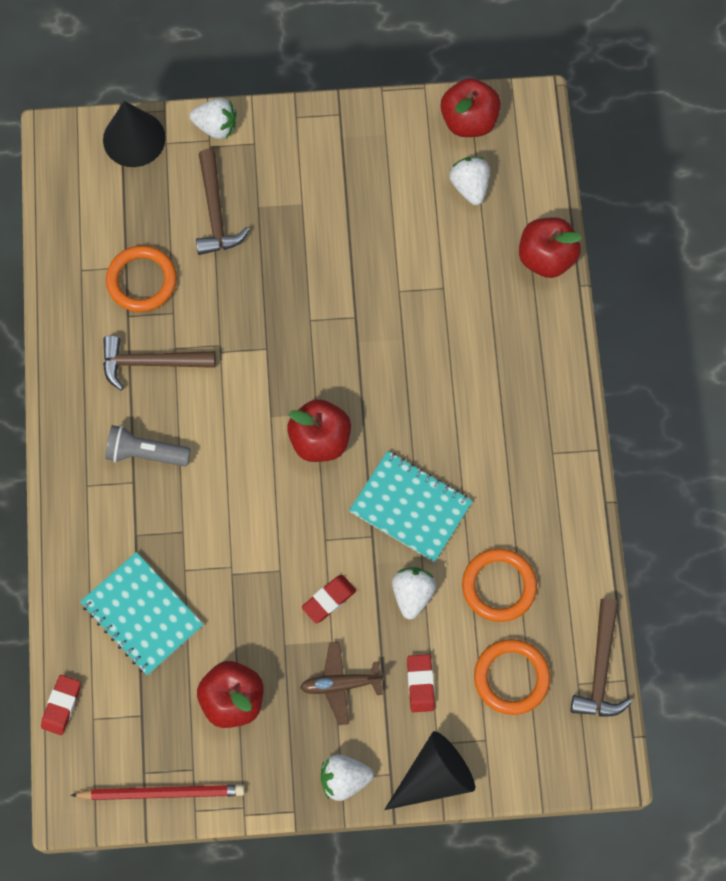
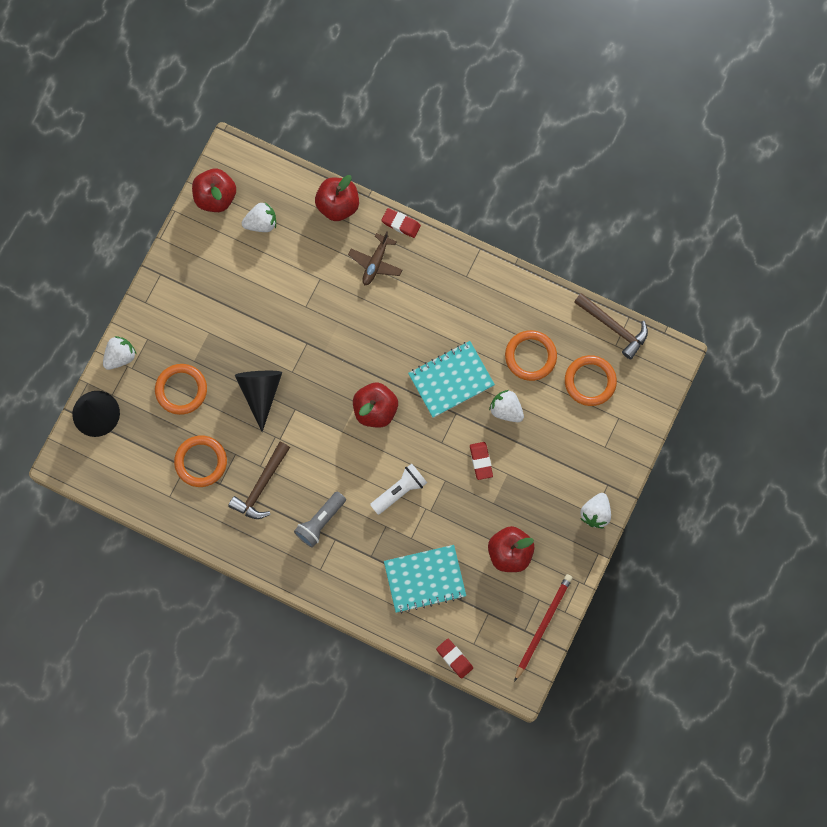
camera: 60 degrees left, 5 degrees up
brown hammer [196,149,249,255] -> orange ring [155,364,207,415]
brown plane [300,642,384,725] -> brown plane moved to [348,231,402,285]
black cone [384,731,475,810] -> black cone moved to [235,371,282,432]
red eraser [407,654,435,712] -> red eraser moved to [381,208,421,238]
white strawberry [449,157,490,205] -> white strawberry turned 150 degrees clockwise [242,203,276,232]
none -> white flashlight [370,464,427,515]

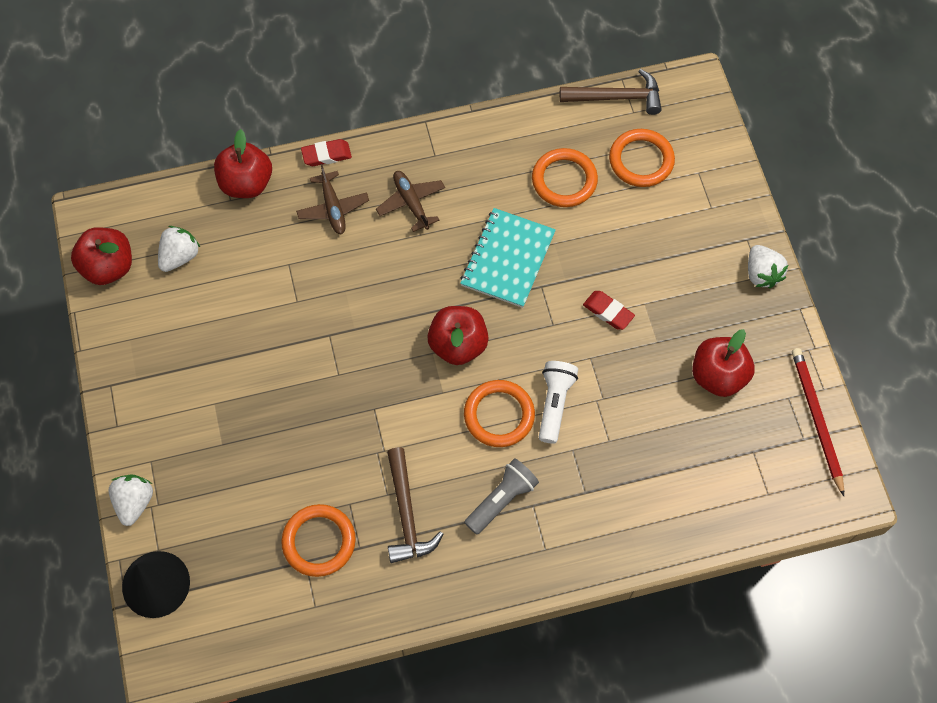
camera: 40 degrees left, 10 degrees down
orange ring [155,364,207,415] -> orange ring moved to [464,380,535,447]
black cone [235,371,282,432] -> none
grey flashlight [294,492,346,548] -> grey flashlight turned 135 degrees counterclockwise [464,458,539,535]
turquoise notebook [384,545,466,613] -> none
red eraser [436,639,473,678] -> none
white strawberry [489,390,524,422] -> none
none -> brown plane [376,171,445,232]

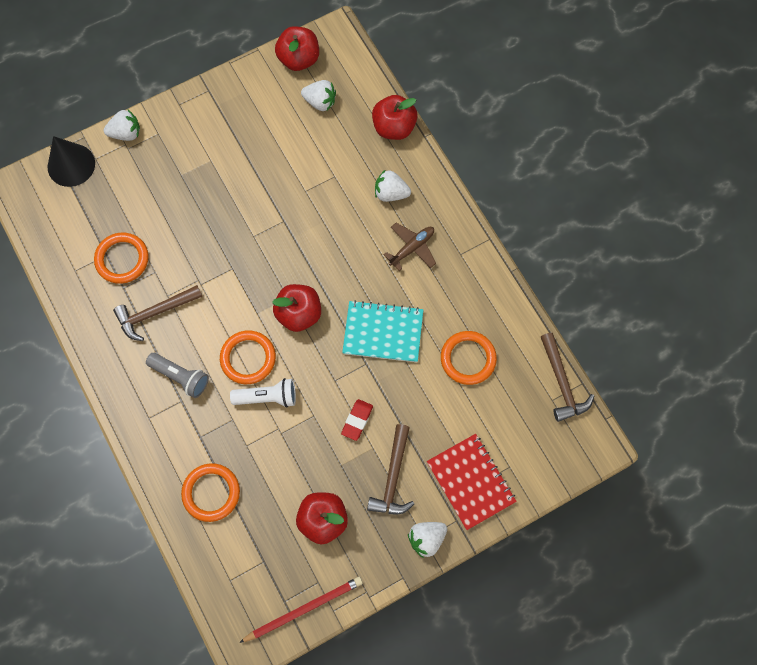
camera: 75 degrees right, 5 degrees up
brown plane [296,164,369,235] -> white strawberry [375,170,411,202]
red eraser [301,139,352,166] -> none
orange ring [609,129,675,187] -> orange ring moved to [181,463,240,522]
none -> brown hammer [367,424,414,514]
none -> red notebook [427,434,517,530]

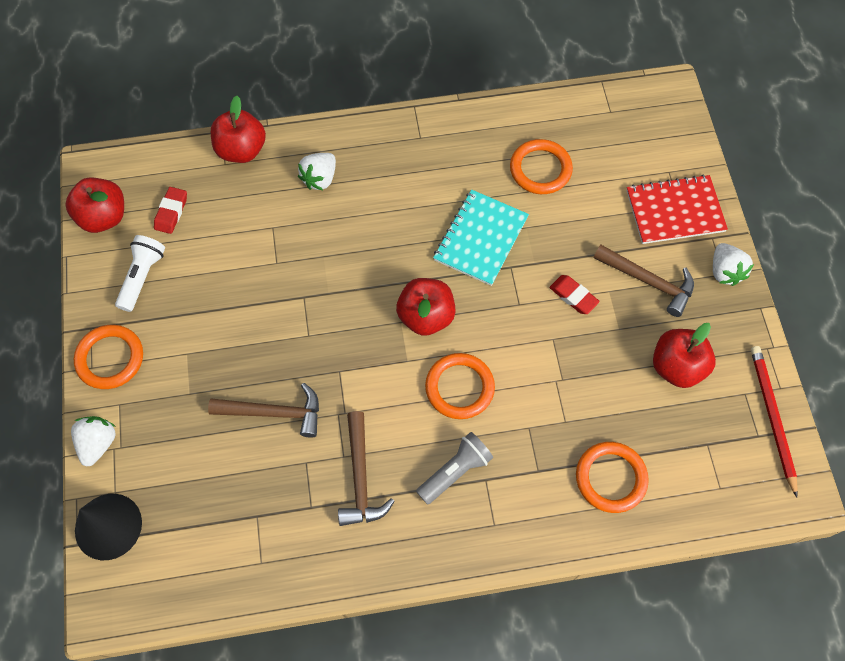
camera: 70 degrees left, 5 degrees down
orange ring [94,233,149,284] -> orange ring moved to [74,325,143,389]
white flashlight [230,378,296,408] -> white flashlight moved to [115,235,165,312]
white strawberry [301,80,336,111] -> red eraser [154,187,187,234]
brown plane [383,223,436,271] -> none
brown hammer [541,333,594,422] -> brown hammer moved to [208,383,319,438]

